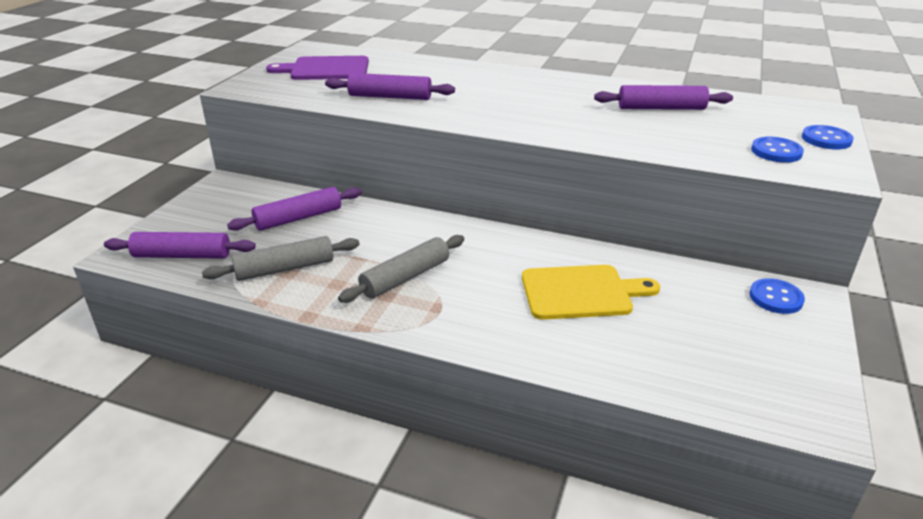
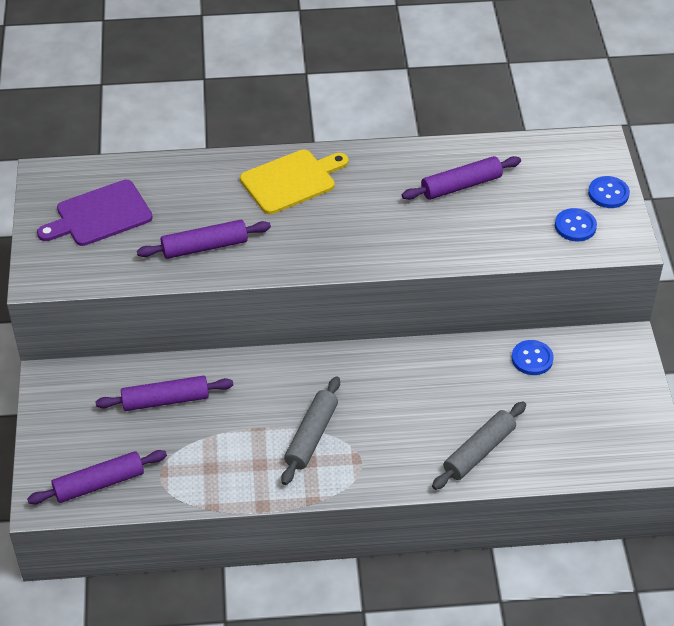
camera: 25 degrees left, 15 degrees up
grey rolling pin [202,236,360,281] -> grey rolling pin moved to [432,401,526,490]
purple rolling pin [227,187,362,231] -> purple rolling pin turned 45 degrees clockwise [95,376,233,411]
yellow cutting board [522,265,660,320] -> yellow cutting board moved to [240,149,349,214]
blue button [749,278,805,314] -> blue button moved to [512,340,554,375]

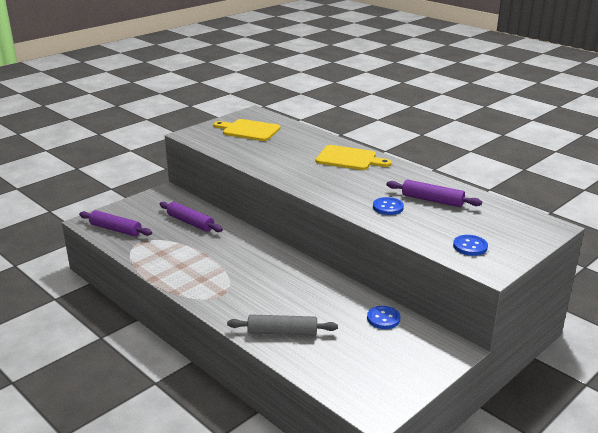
camera: 50 degrees right, 20 degrees down
purple cutting board [37,180,153,246] -> yellow cutting board [213,119,281,141]
purple rolling pin [137,220,271,259] -> none
grey rolling pin [281,376,340,485] -> none
blue button [588,176,630,208] -> blue button moved to [373,197,404,215]

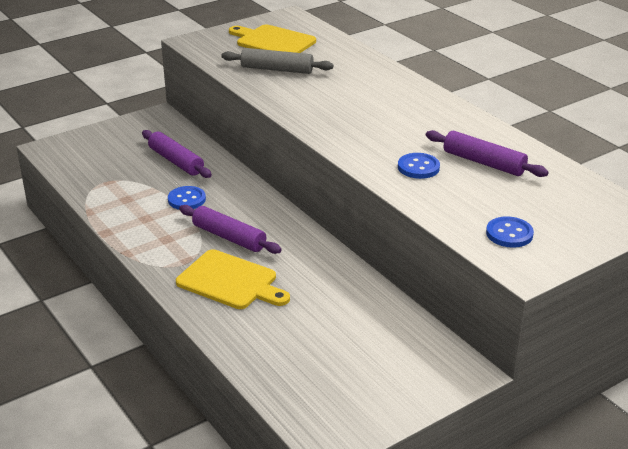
camera: 10 degrees right, 5 degrees up
purple rolling pin [79,210,152,236] -> purple rolling pin moved to [179,205,282,254]
grey rolling pin [227,314,338,336] -> grey rolling pin moved to [221,48,333,74]
yellow cutting board [316,145,391,170] -> yellow cutting board moved to [176,249,290,309]
blue button [367,306,401,329] -> blue button moved to [168,186,206,210]

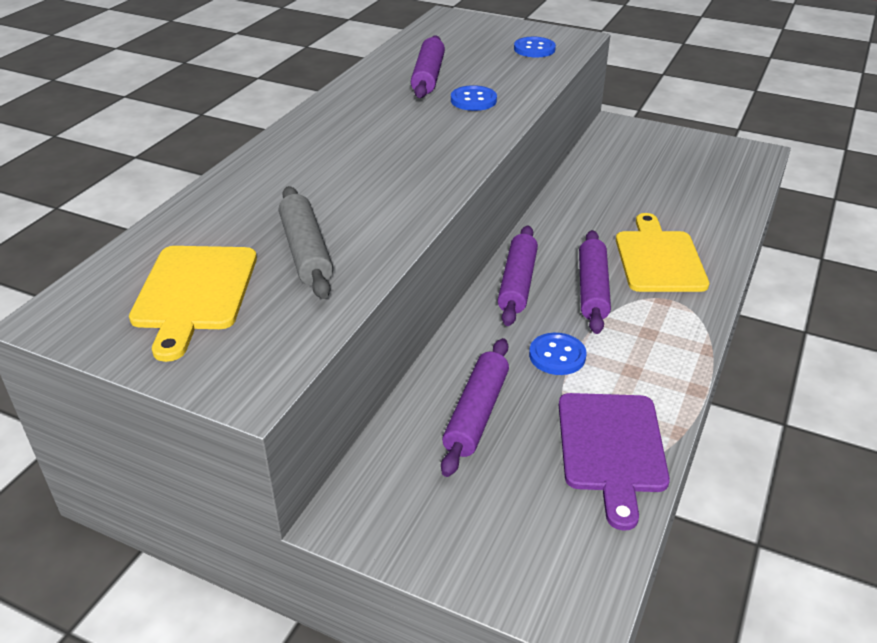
camera: 120 degrees left, 5 degrees up
none -> purple rolling pin [498,226,538,326]
none -> purple cutting board [559,393,670,531]

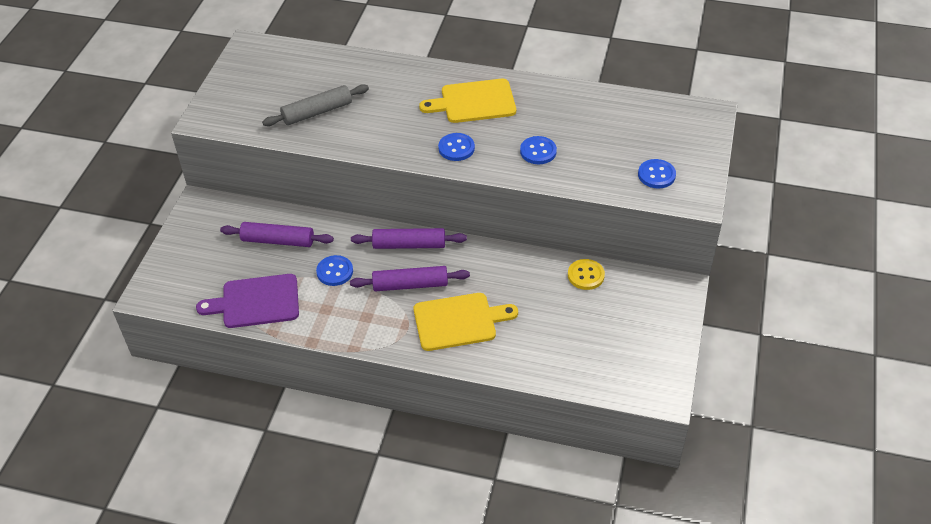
camera: 80 degrees right, 10 degrees up
yellow cutting board [129,246,257,362] -> yellow cutting board moved to [419,79,516,123]
purple rolling pin [411,35,445,98] -> none
none -> blue button [438,133,475,161]
none -> yellow button [568,259,605,290]

